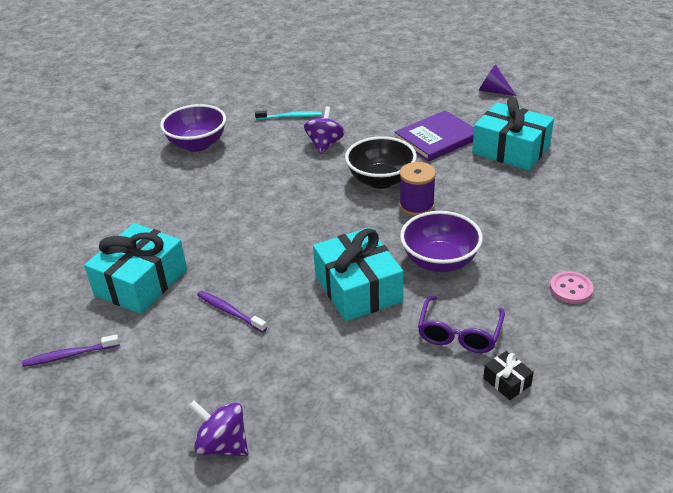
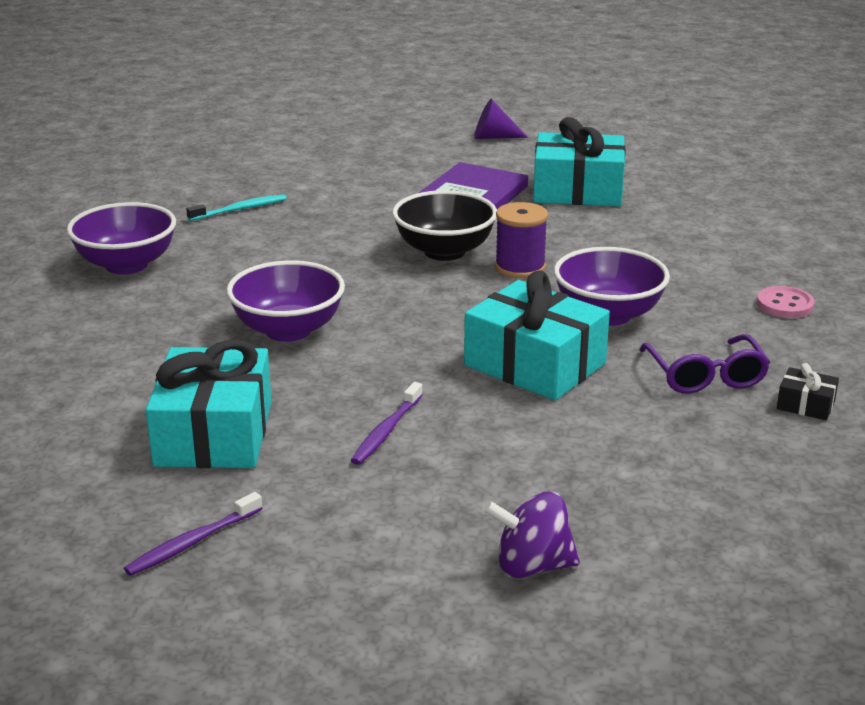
camera: 30 degrees left, 10 degrees down
purple toothbrush [197,291,267,332] -> purple toothbrush turned 75 degrees counterclockwise [351,382,423,465]
purple spinning top [304,106,345,154] -> none
none -> purple bowl [226,260,345,342]

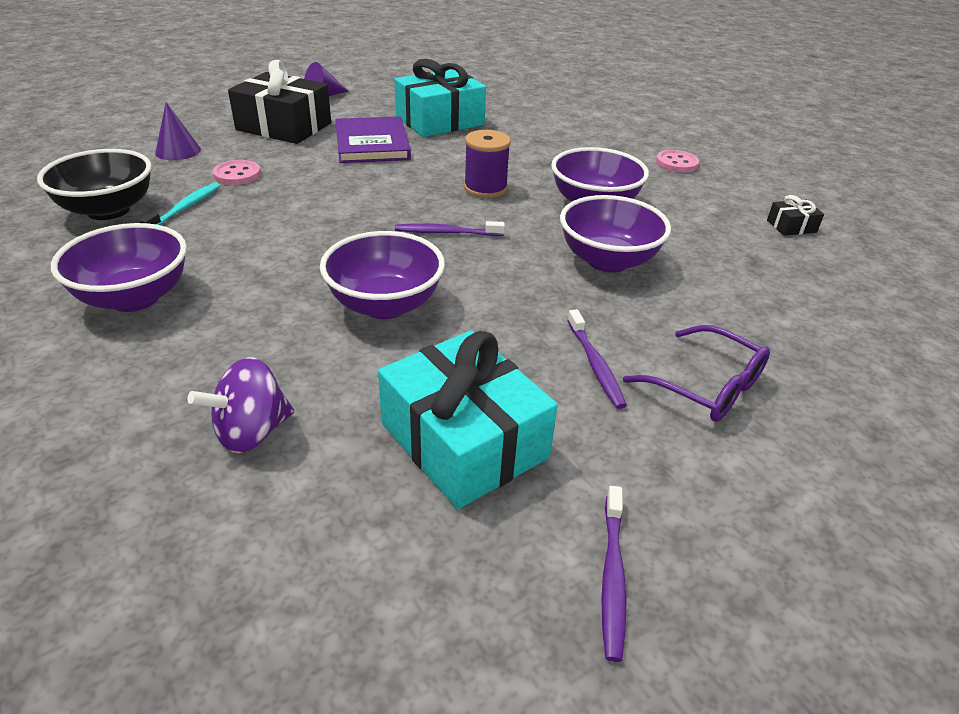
camera: 40 degrees left, 10 degrees up
black bowl [392,190,497,261] -> black bowl moved to [37,149,152,220]
turquoise gift [464,270,610,400] -> purple bowl [560,195,671,273]
purple spinning top [484,491,580,578] -> purple spinning top moved to [187,357,294,453]
purple glasses [639,334,770,394] -> purple glasses moved to [623,325,770,422]
none -> purple cone [155,102,201,160]
none -> pink button [213,160,261,185]
none -> black gift [228,60,331,144]
none -> purple toothbrush [395,221,505,236]

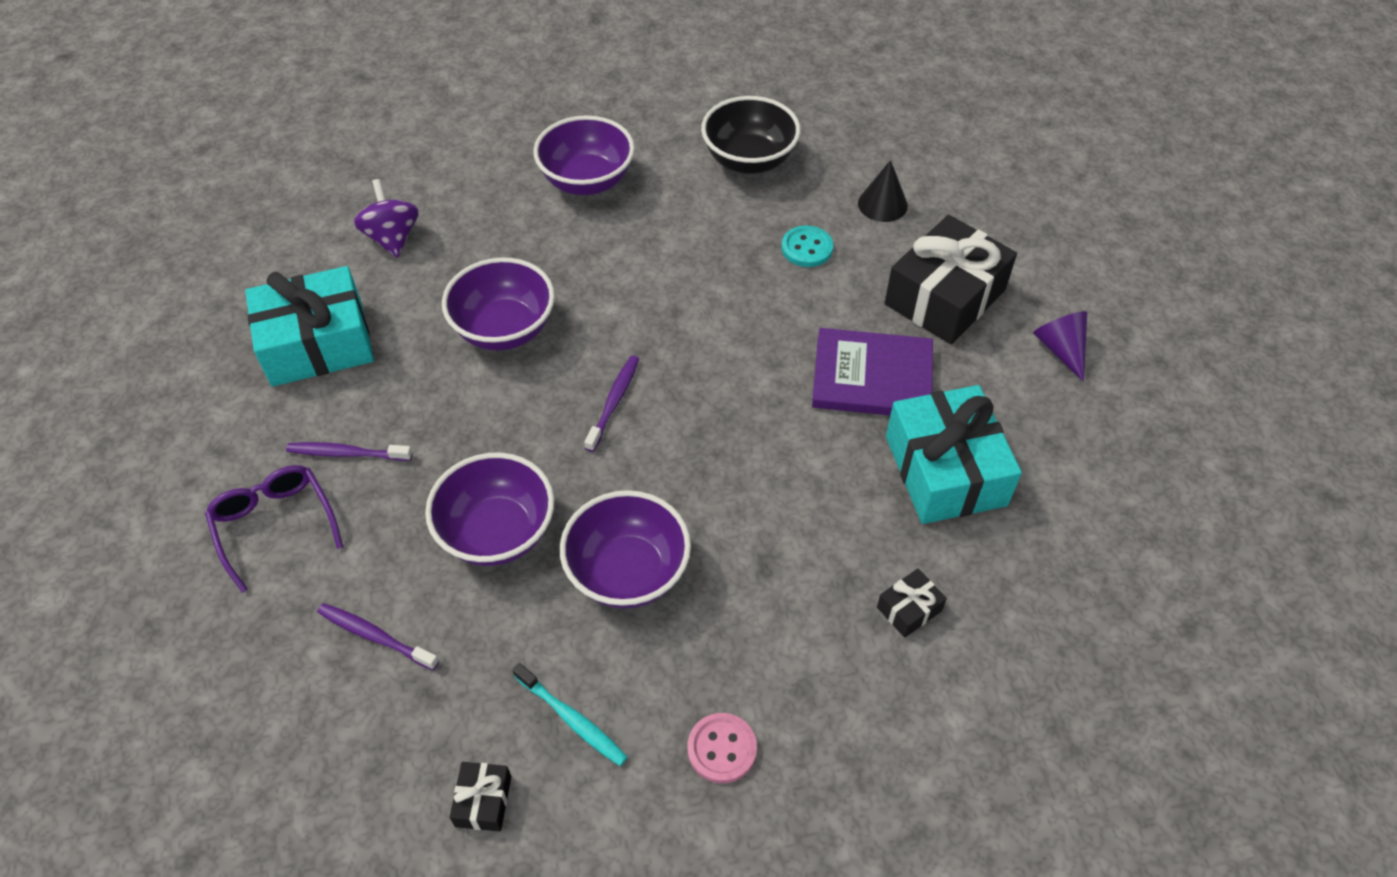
camera: 110 degrees right, 15 degrees up
turquoise toothbrush [140,182,220,225] -> turquoise toothbrush moved to [513,663,628,766]
purple cone [155,102,201,160] -> black cone [858,160,908,222]
pink button [213,160,261,185] -> turquoise button [782,226,833,267]
purple spool [464,130,511,198] -> none
purple toothbrush [601,486,627,662] -> purple toothbrush moved to [317,603,439,670]
purple glasses [623,325,770,422] -> purple glasses turned 90 degrees clockwise [205,465,343,593]
none -> black gift [877,569,947,638]

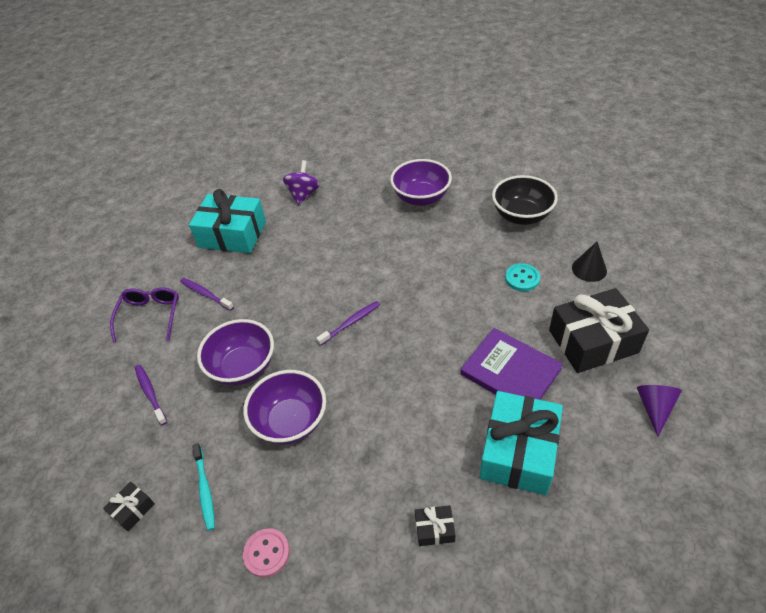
camera: 35 degrees right, 5 degrees down
purple bowl [442,257,555,351] -> none

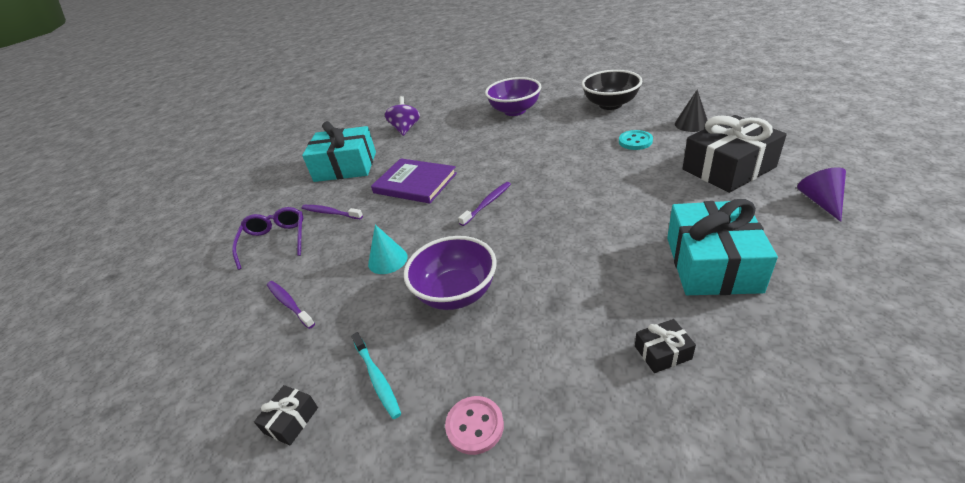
camera: 10 degrees left, 10 degrees down
purple bowl [197,319,274,386] -> turquoise cone [368,225,408,274]
purple book [460,328,563,400] -> purple book moved to [371,158,457,204]

